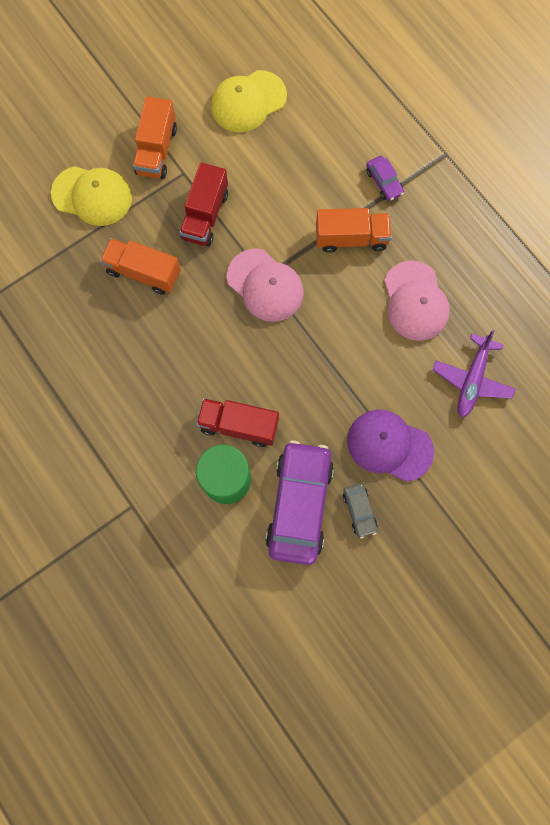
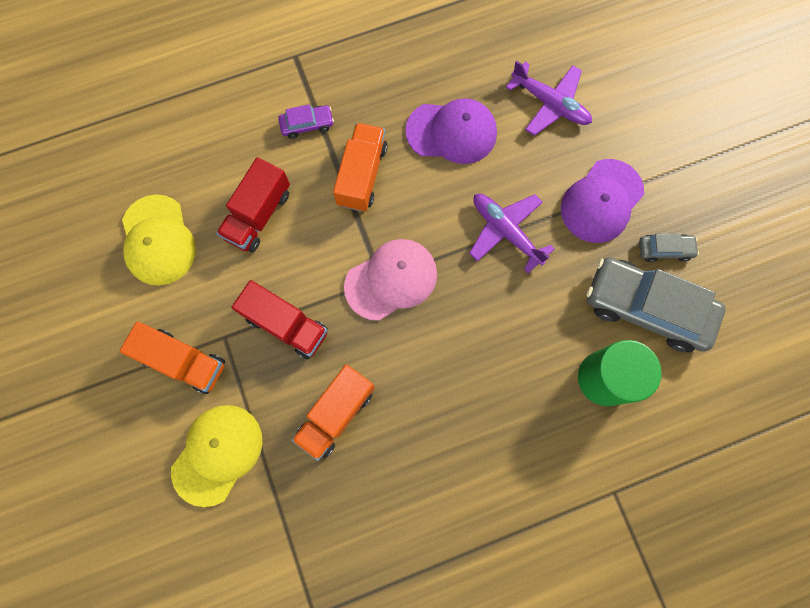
camera: 75 degrees left, 0 degrees up
red truck [196,398,279,447] -> red truck moved to [216,157,290,252]
purple car [265,441,334,565] -> grey car [587,257,725,352]
pink cap [384,260,450,341] -> purple cap [405,98,497,164]
none -> purple plane [469,194,554,273]

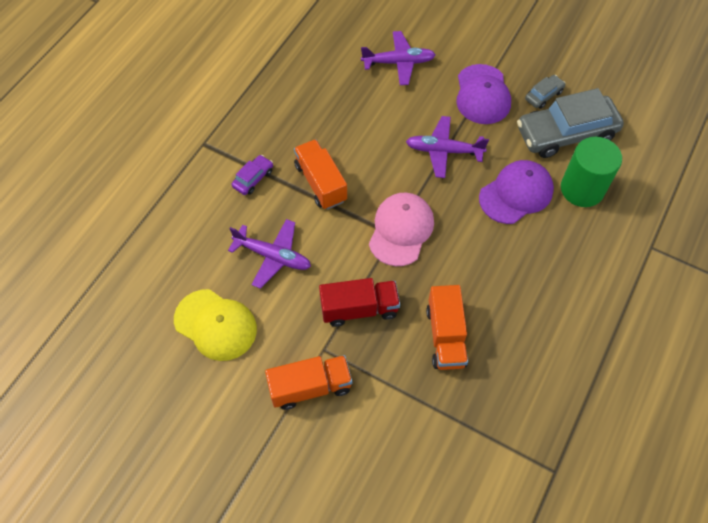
camera: 40 degrees left, 15 degrees down
yellow cap [171,405,262,507] -> none
red truck [216,157,290,252] -> purple plane [228,219,311,289]
purple cap [405,98,497,164] -> purple cap moved to [479,160,554,224]

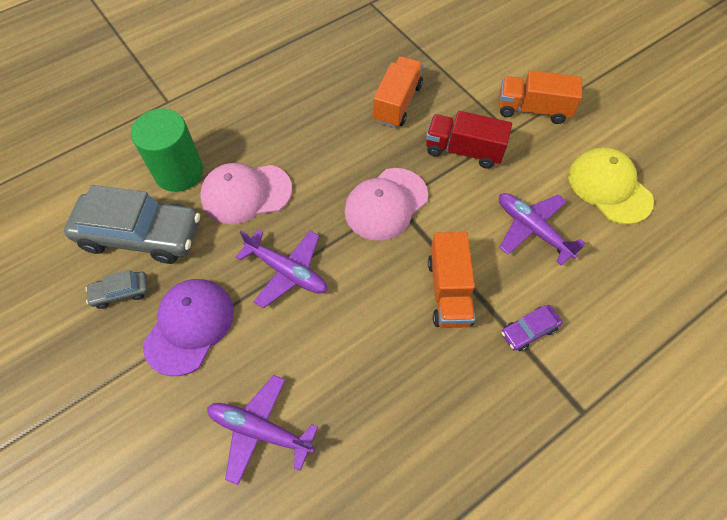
camera: 155 degrees left, 0 degrees up
purple cap [479,160,554,224] -> pink cap [200,163,292,224]

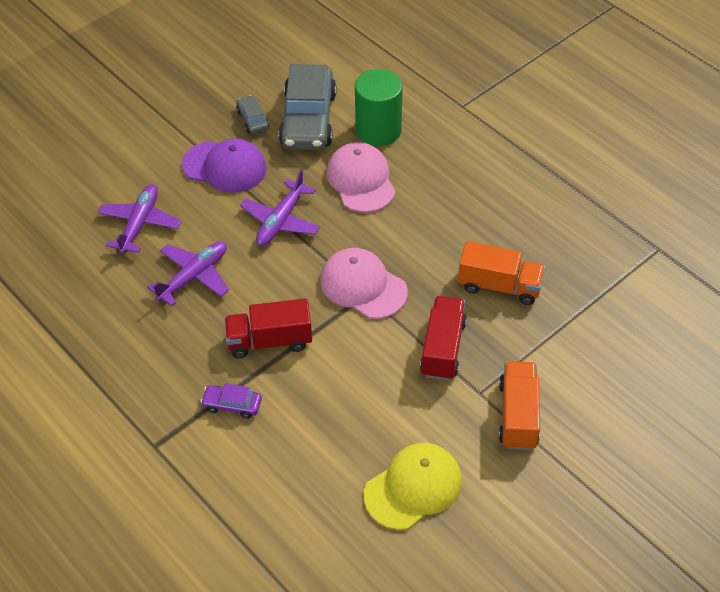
camera: 85 degrees right, 10 degrees down
orange truck [428,232,475,328] -> red truck [224,299,312,358]
purple plane [499,193,585,266] -> purple plane moved to [147,241,229,307]
purple car [501,305,563,351] -> purple car turned 45 degrees counterclockwise [201,383,262,419]

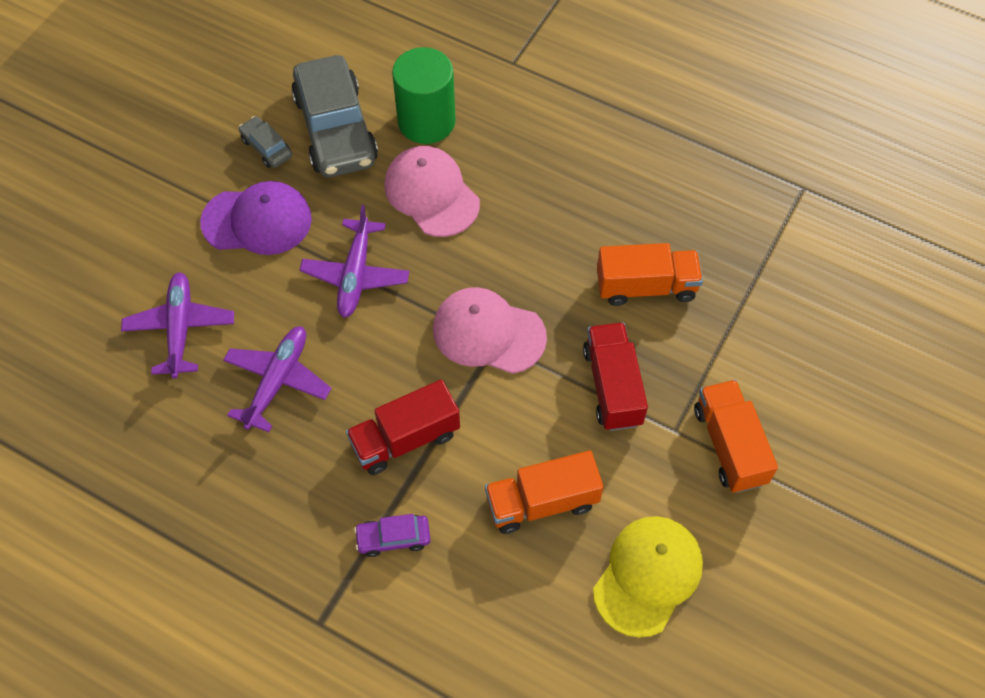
camera: 20 degrees left, 10 degrees up
none -> orange truck [485,450,604,534]

